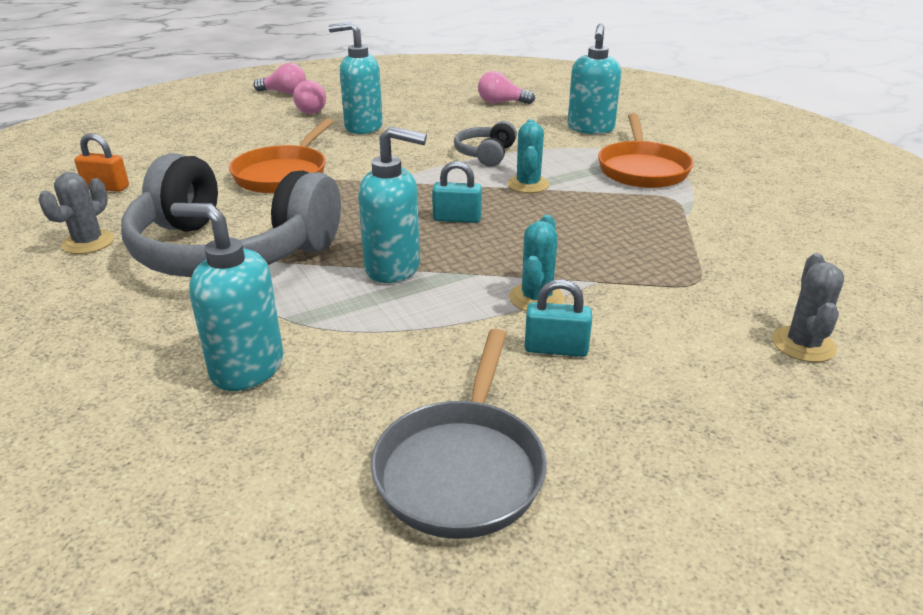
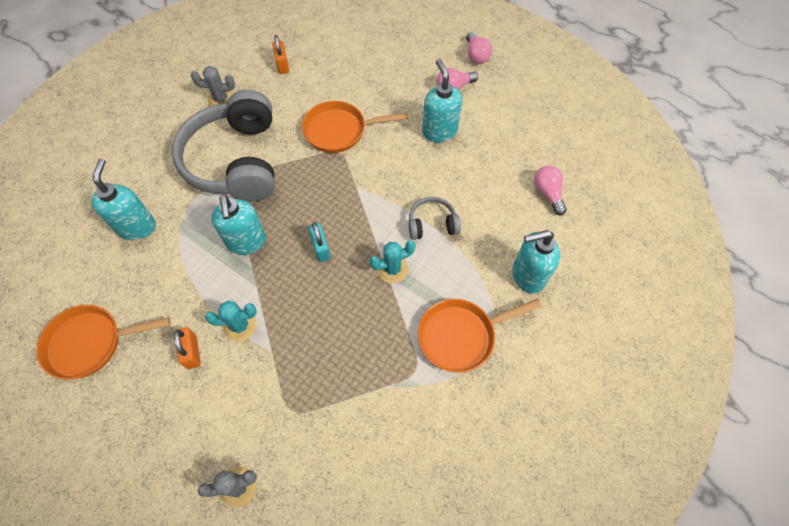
camera: 65 degrees right, 30 degrees up
grey pan [371,329,547,539] -> orange pan [37,305,170,380]
turquoise padlock [524,279,592,357] -> orange padlock [174,327,201,369]

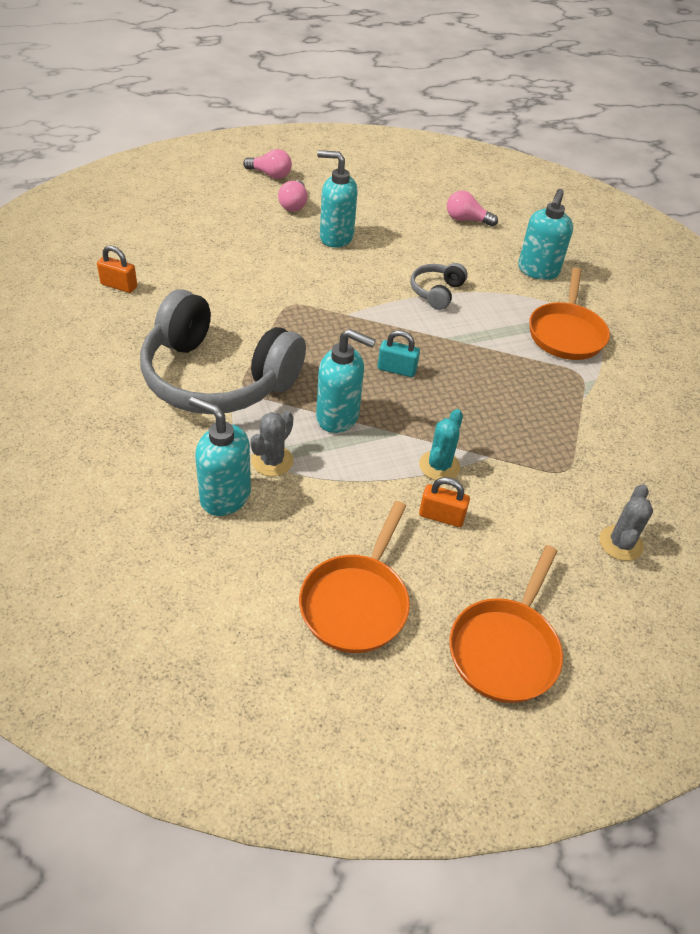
camera: 60 degrees left, 15 degrees down
grey cactus [191,66,235,106] -> grey cactus moved to [250,411,293,476]
orange pan [302,101,408,153] -> orange pan moved to [449,545,563,703]
turquoise cactus [370,241,416,283] -> none

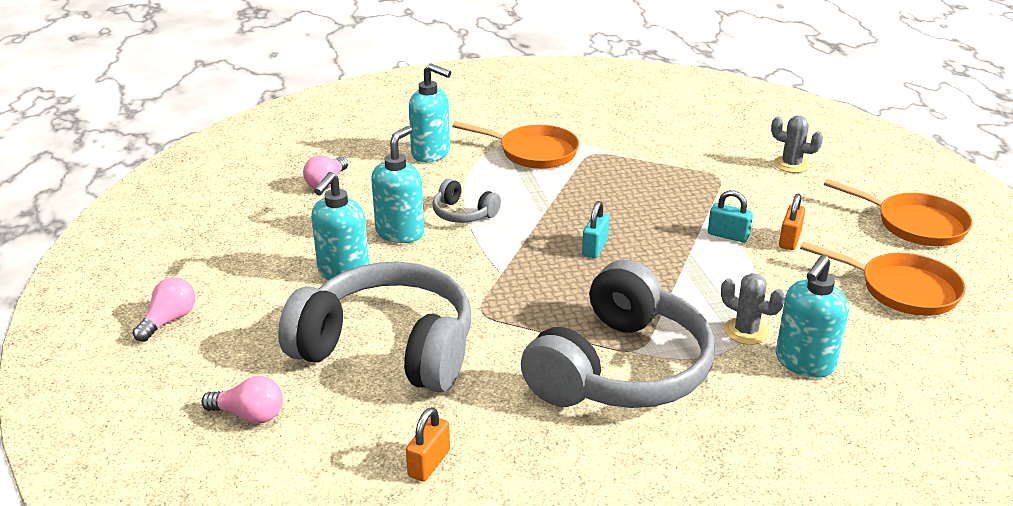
camera: 80 degrees left, 15 degrees down
pink light bulb [278,180,308,211] -> pink light bulb moved to [201,376,283,424]
turquoise soap dispenser [316,329,376,433] -> turquoise soap dispenser moved to [371,126,424,243]
turquoise cactus [419,409,463,480] -> turquoise padlock [708,190,753,243]
none -> grey headphones [278,262,471,392]

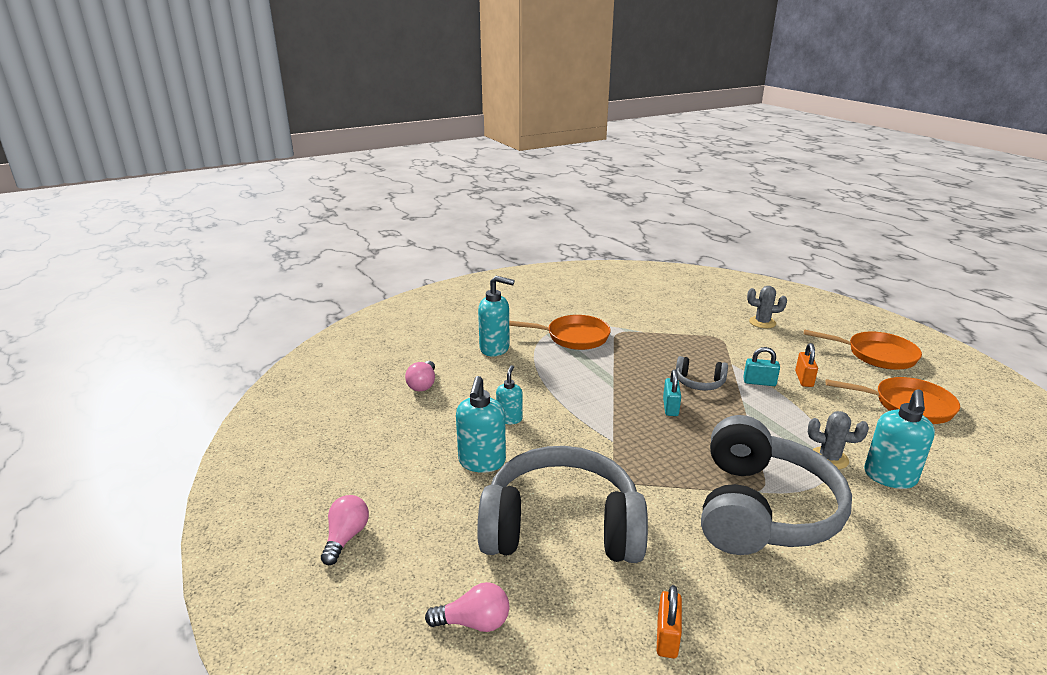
camera: 15 degrees left, 5 degrees down
turquoise soap dispenser [371,126,424,243] -> turquoise soap dispenser [496,365,523,424], size x0.60
grey headphones [433,179,501,223] -> grey headphones moved to [676,356,728,391]

